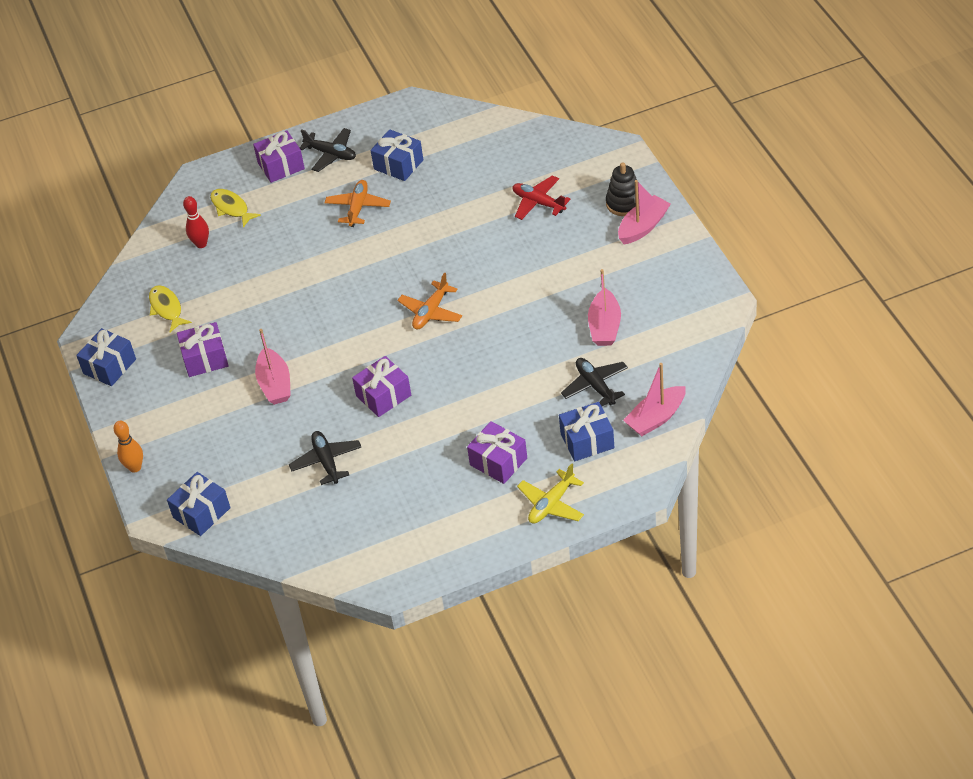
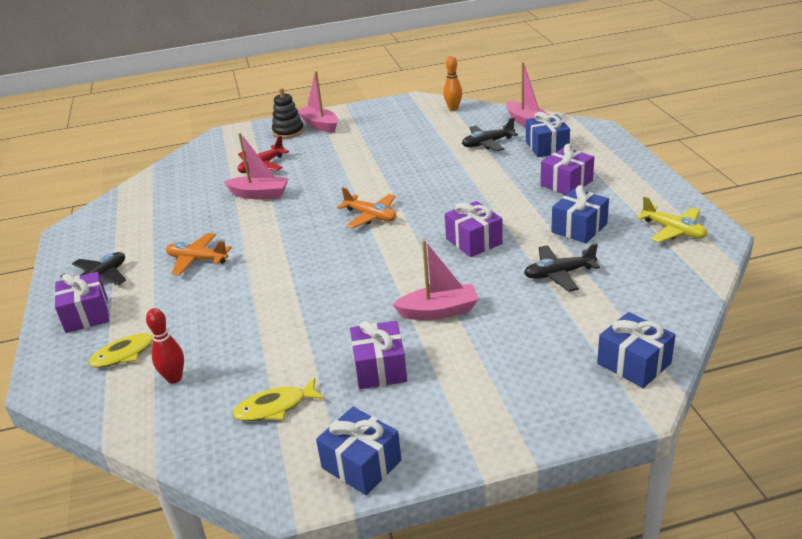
camera: 85 degrees left, 15 degrees down
orange bowling pin [114,421,143,473] -> orange bowling pin moved to [443,56,462,111]
blue gift [371,129,423,181] -> blue gift moved to [551,185,609,243]
yellow plane [517,463,584,524] -> yellow plane moved to [637,196,708,243]
pink boat [588,269,621,346] -> pink boat moved to [224,133,289,199]

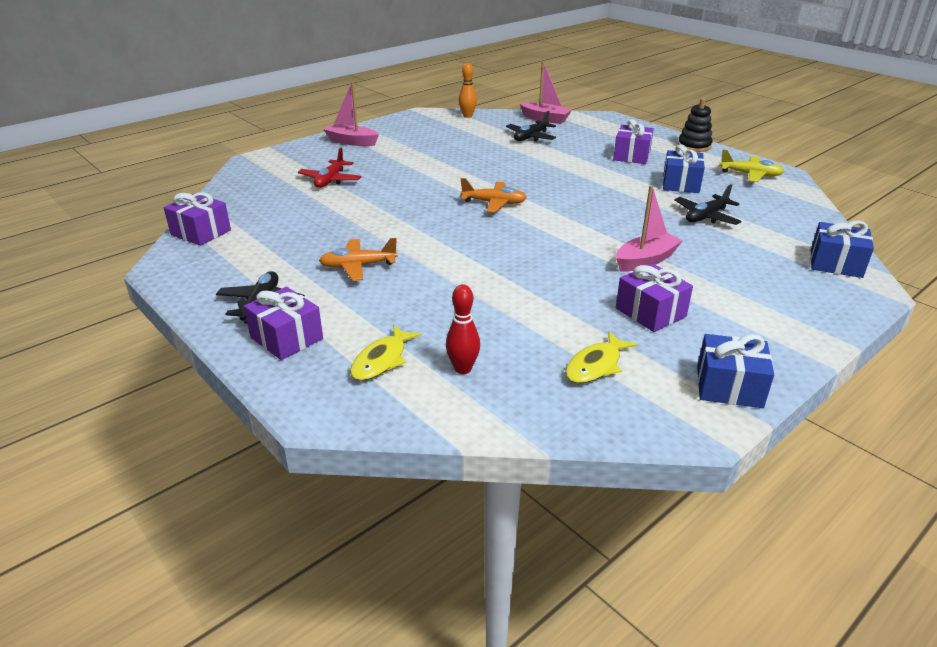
camera: 30 degrees left, 0 degrees up
pink boat [224,133,289,199] -> none
black stacking toy [272,88,304,139] -> black stacking toy moved to [678,98,713,152]
purple gift [445,201,503,257] -> purple gift moved to [164,192,231,246]
blue gift [526,112,570,157] -> none

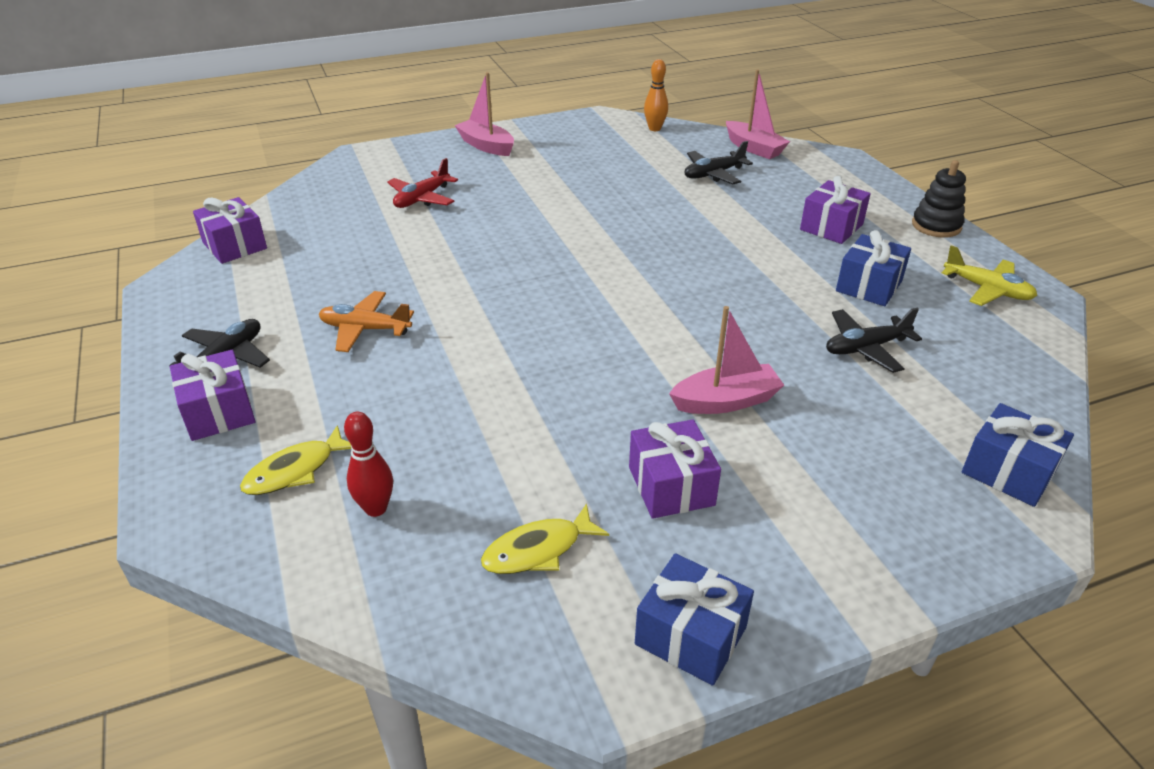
camera: 20 degrees right, 5 degrees up
orange plane [460,178,527,213] -> none

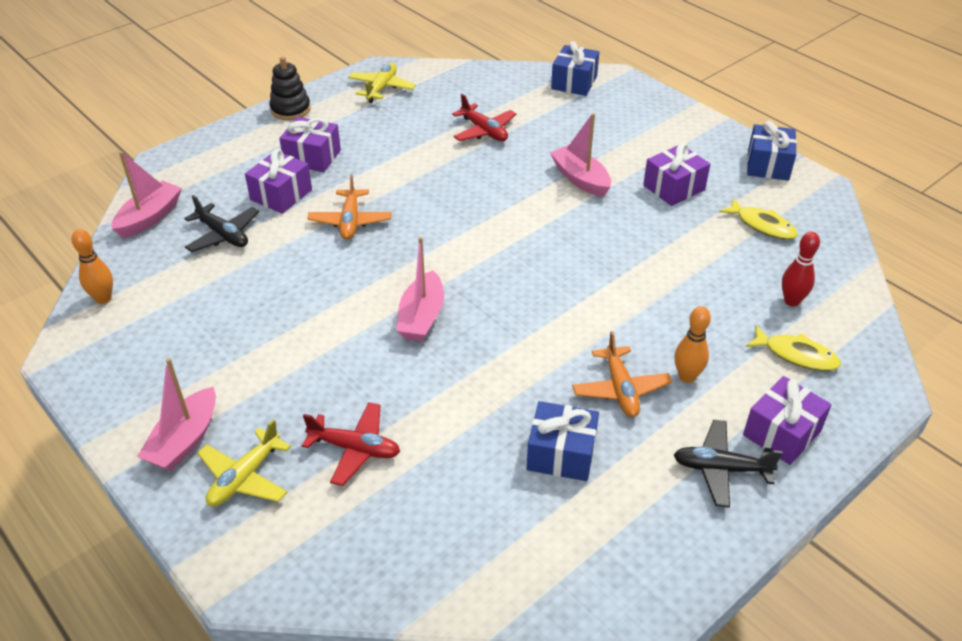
camera: 110 degrees left, 5 degrees up
purple gift [193,197,267,264] -> purple gift moved to [245,149,312,214]
black plane [826,308,922,373] -> red plane [452,94,516,141]
blue gift [836,230,911,306] -> blue gift moved to [527,401,599,481]
none -> yellow plane [197,419,291,507]
none -> orange plane [307,174,392,240]
none -> pink boat [396,237,444,342]
none -> orange bowling pin [675,306,711,383]

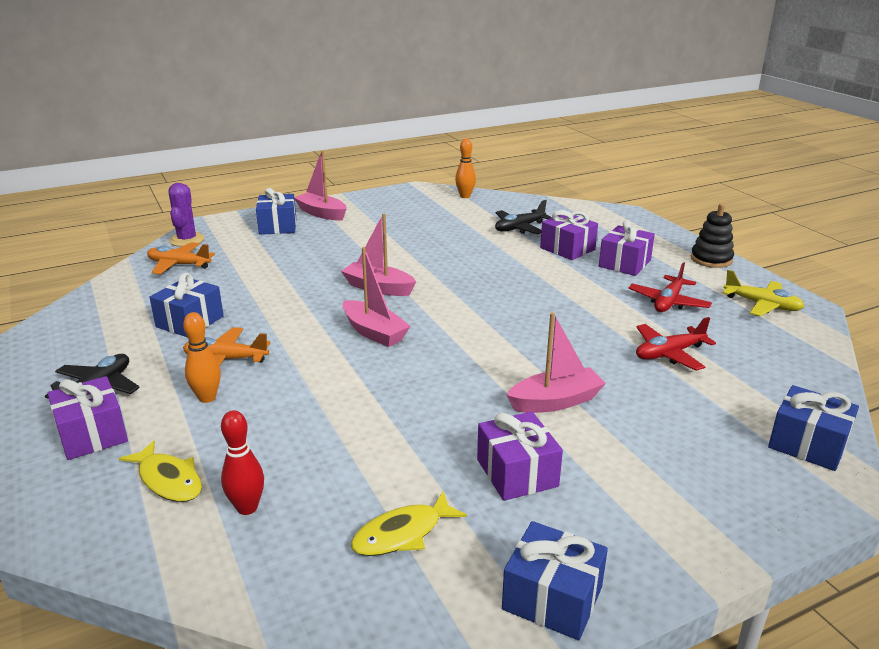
camera: 105 degrees right, 15 degrees down
pink boat [112,151,182,238] -> pink boat moved to [342,247,410,347]
yellow plane [197,419,291,507] -> blue gift [256,188,296,235]
red plane [302,402,400,486] -> red plane moved to [628,262,712,312]
orange plane [307,174,392,240] -> orange plane moved to [147,242,215,274]
yellow fish [746,325,841,371] -> yellow fish turned 90 degrees counterclockwise [119,441,202,502]
none -> purple cactus [168,183,204,247]

